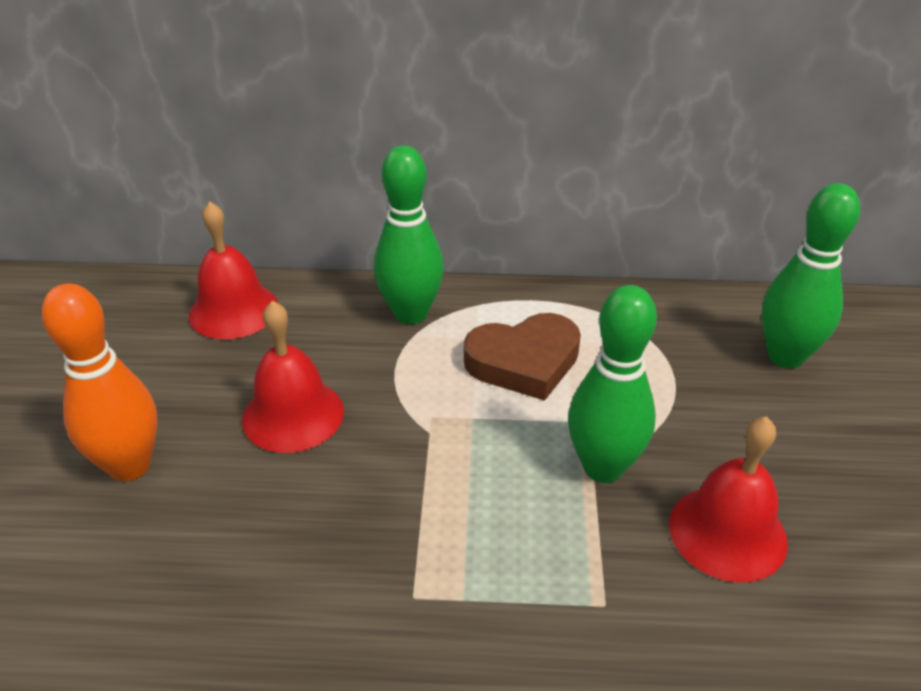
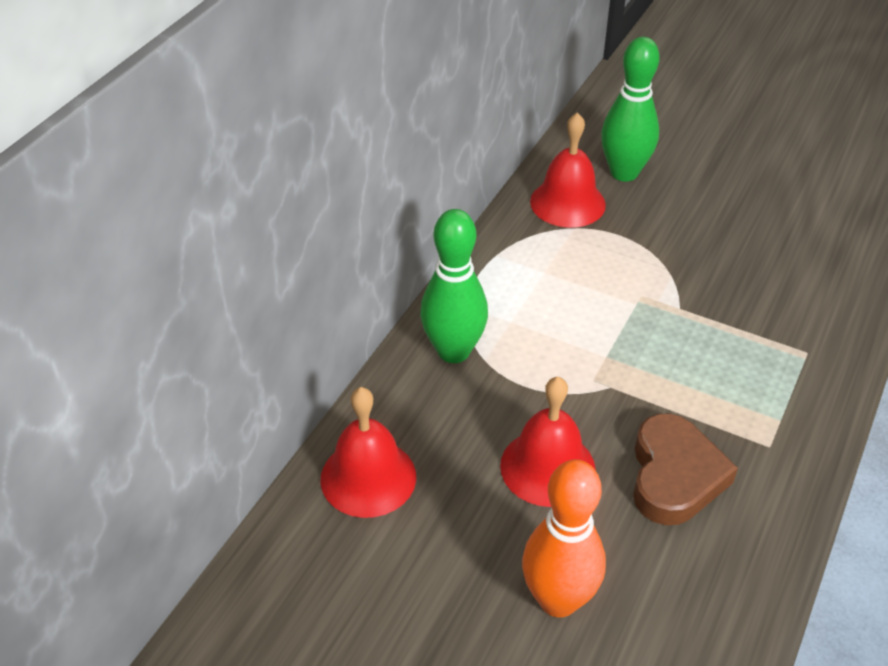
camera: 65 degrees left, 5 degrees up
brown heart [464,313,581,401] -> brown heart moved to [633,413,738,525]
green bowling pin [568,285,657,483] -> none
red bell [669,416,788,583] -> red bell moved to [530,112,606,228]

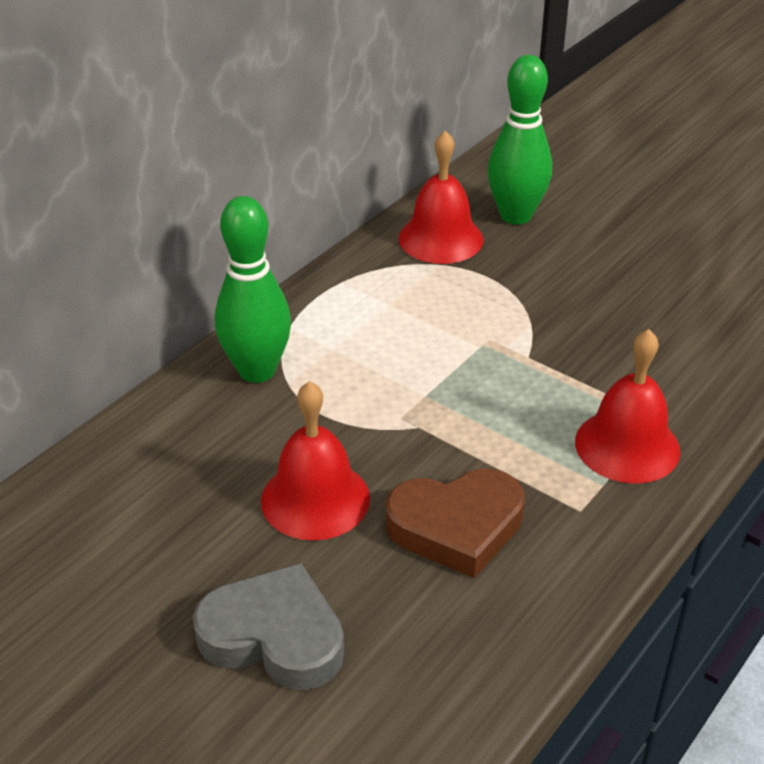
camera: 10 degrees right, 5 degrees down
red bell [321,387,416,518] -> red bell moved to [575,329,680,484]
orange bowling pin [522,459,606,618] -> grey heart [193,563,344,690]
brown heart [633,413,738,525] -> brown heart turned 60 degrees clockwise [386,469,525,578]

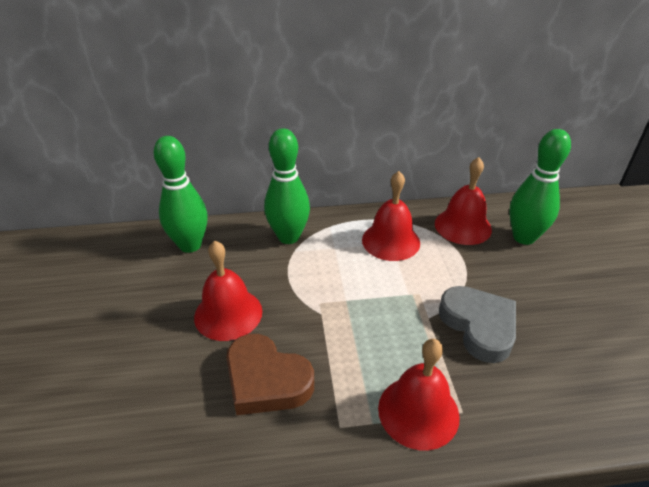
camera: 45 degrees right, 0 degrees up
grey heart [193,563,344,690] -> grey heart moved to [439,286,516,363]
none -> green bowling pin [154,136,208,253]
none -> red bell [362,171,420,261]

